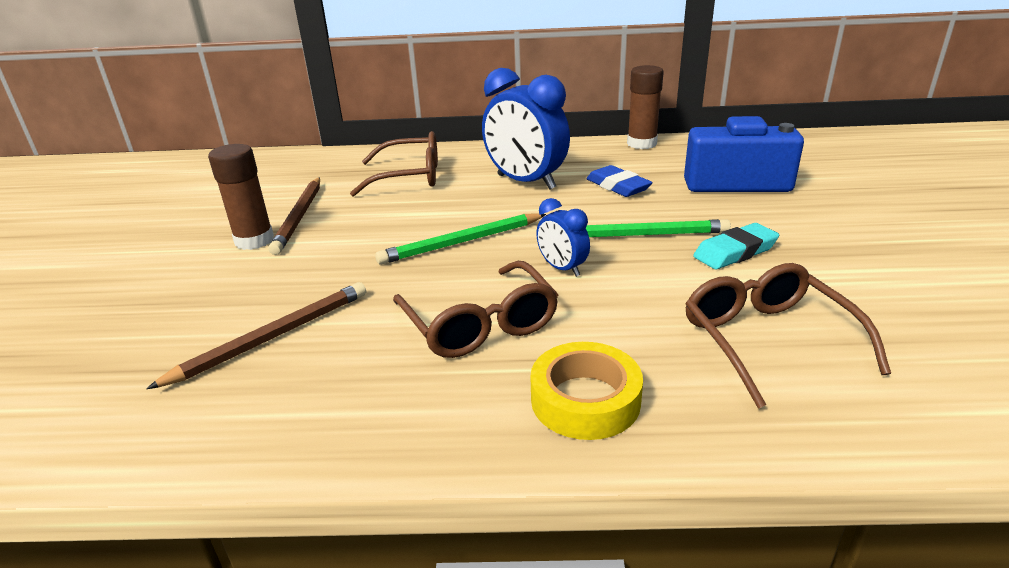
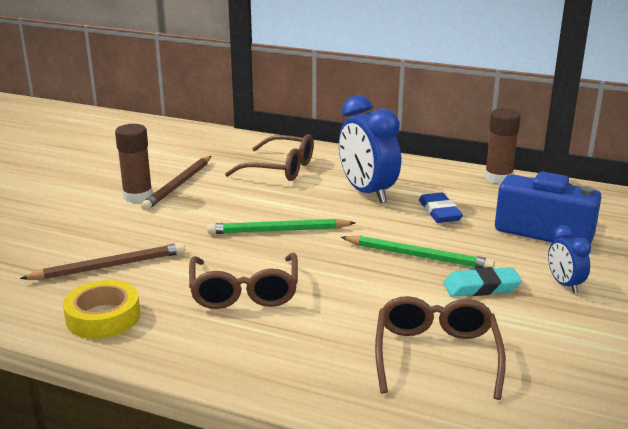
camera: 20 degrees right, 5 degrees down
yellow tape [530,342,643,440] -> yellow tape moved to [63,280,141,339]
blue clock [536,198,590,277] -> blue clock moved to [548,225,591,293]

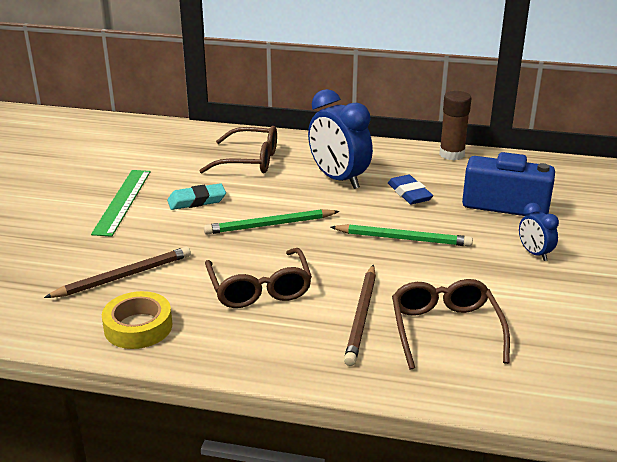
camera: 10 degrees left, 5 degrees up
brown glue stick [115,124,153,203] -> green ruler [91,170,151,237]
brown pencil [141,156,211,210] -> brown pencil moved to [344,265,376,366]
turquoise eraser [443,267,522,297] -> turquoise eraser moved to [167,183,226,210]

